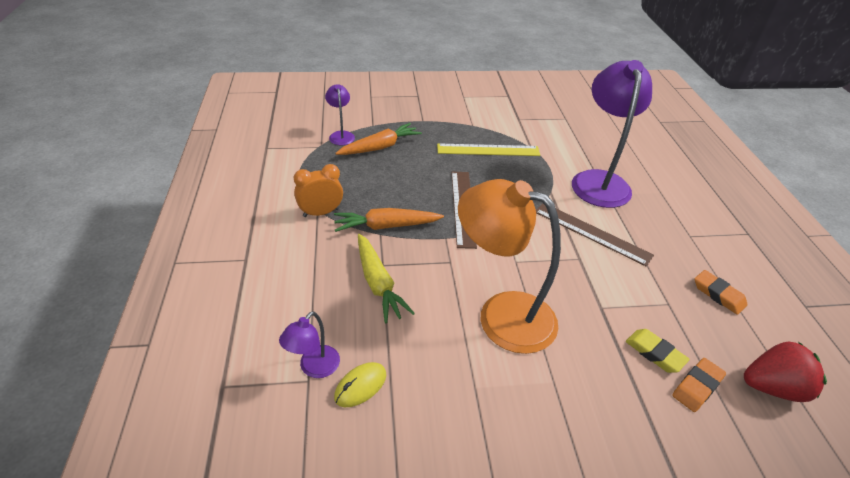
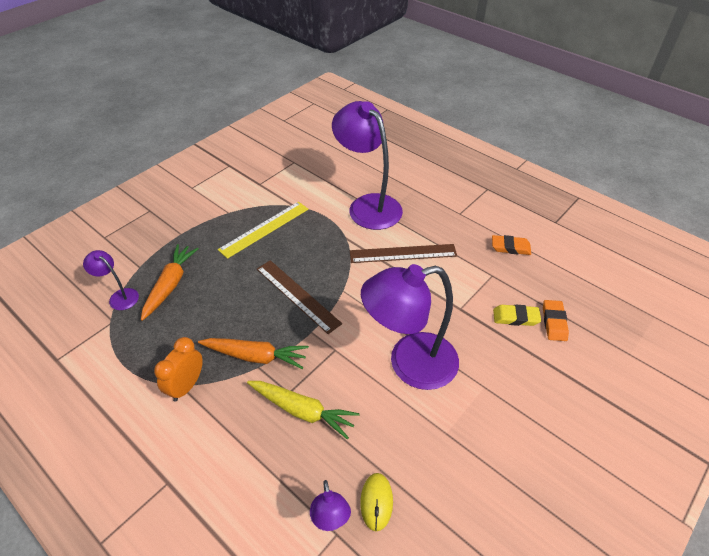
camera: 40 degrees left, 5 degrees up
orange carrot [334,208,444,232] -> orange carrot turned 120 degrees counterclockwise [198,338,309,369]
orange lamp [458,179,561,354] -> purple lamp [361,264,459,390]
red strawberry [744,341,827,402] -> none

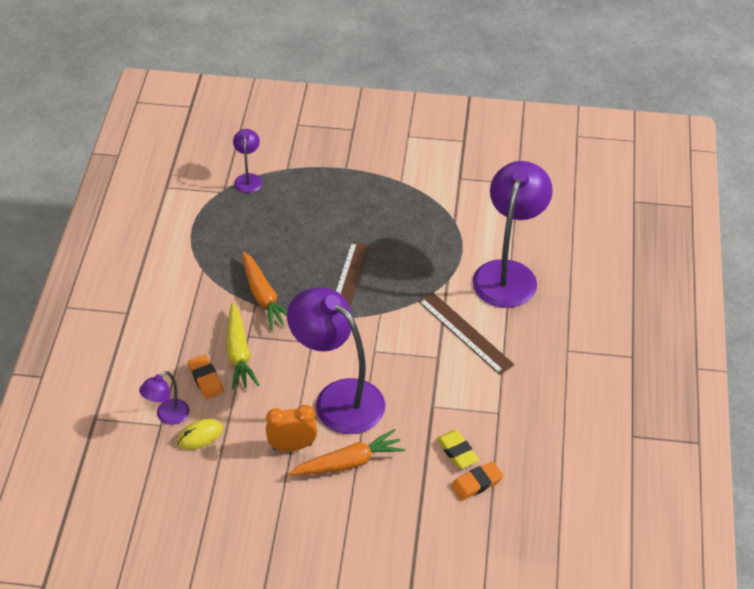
camera: 55 degrees right, 0 degrees up
orange carrot [141,244,198,321] -> orange carrot moved to [289,429,405,475]
orange clock [154,337,203,402] -> orange clock moved to [266,405,317,451]
yellow ruler [218,202,309,259] -> none
orange eraser [492,235,531,255] -> orange eraser moved to [188,355,224,399]

